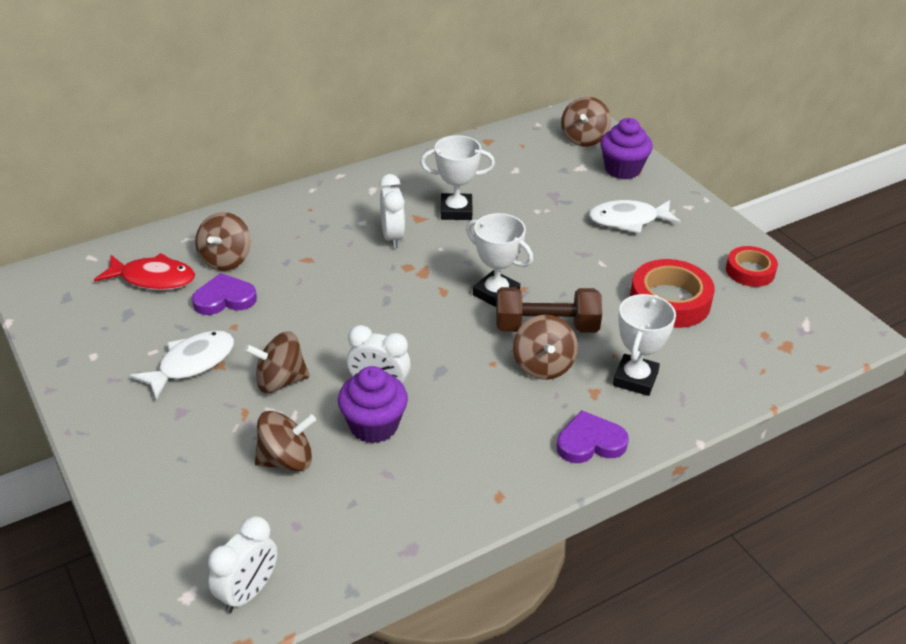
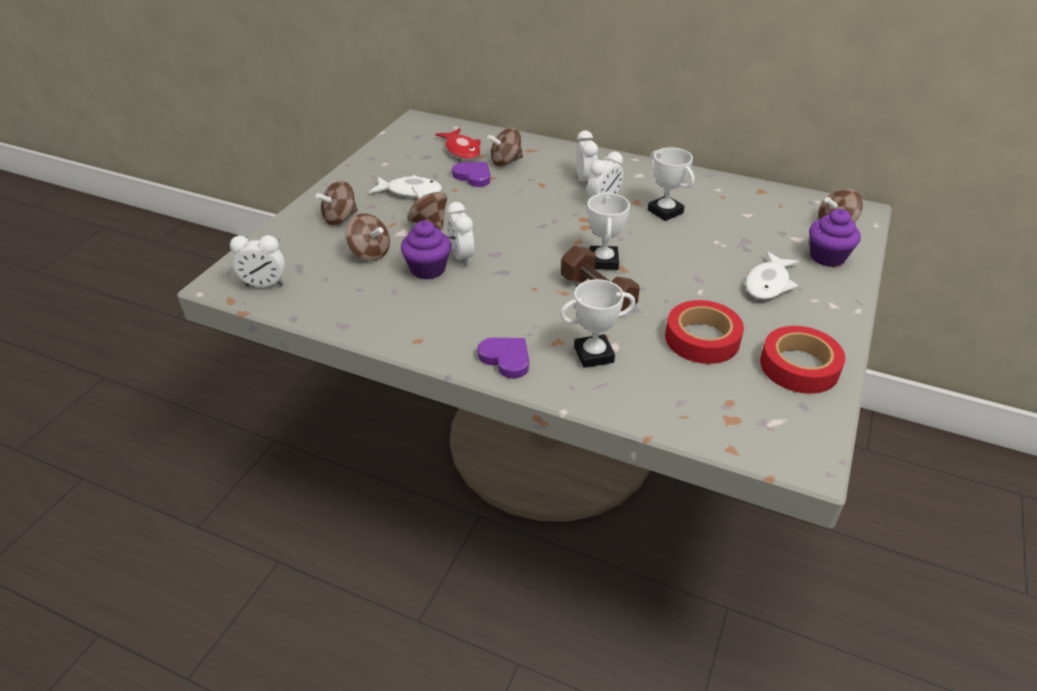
camera: 55 degrees right, 0 degrees up
brown spinning top [513,315,578,380] -> brown spinning top moved to [316,180,358,225]
white fish [589,200,681,233] -> white fish turned 105 degrees counterclockwise [745,251,799,300]
red tape [726,246,778,287] -> red tape [760,326,845,394], size x1.60
none -> white clock [576,130,598,187]

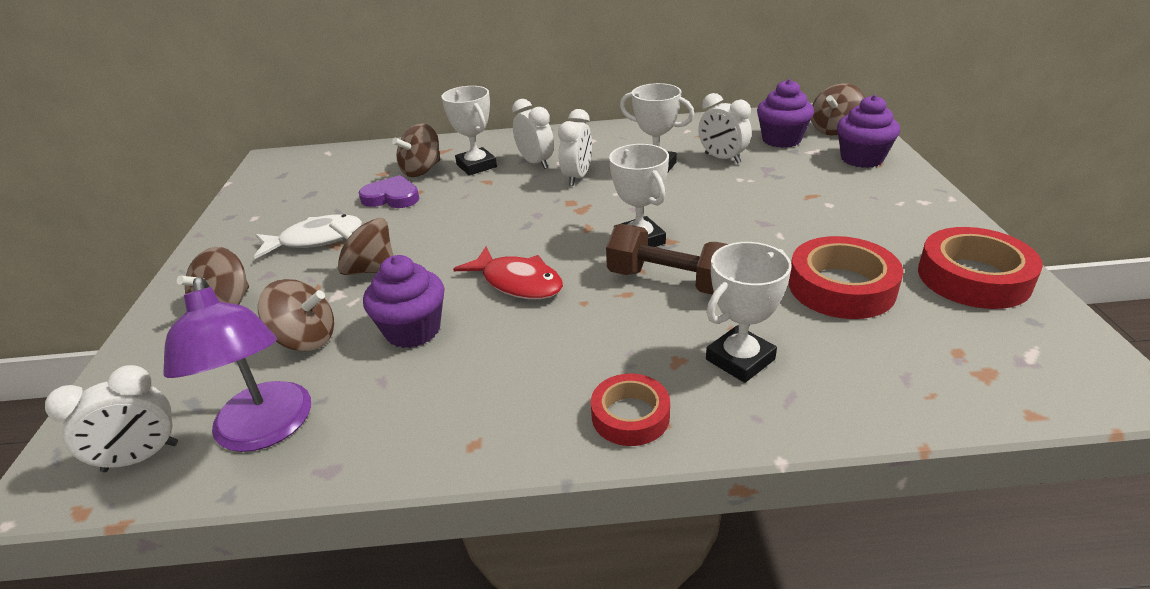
camera: 25 degrees left, 5 degrees down
red fish [436,128,481,160] -> red fish moved to [453,247,563,299]
white clock [447,202,474,266] -> white clock moved to [698,93,752,164]
purple heart [477,338,529,379] -> red tape [591,373,670,446]
white fish [745,251,799,300] -> none
none -> purple lamp [163,277,311,452]
none -> white trophy [441,86,497,175]
none -> purple cupcake [757,79,814,148]

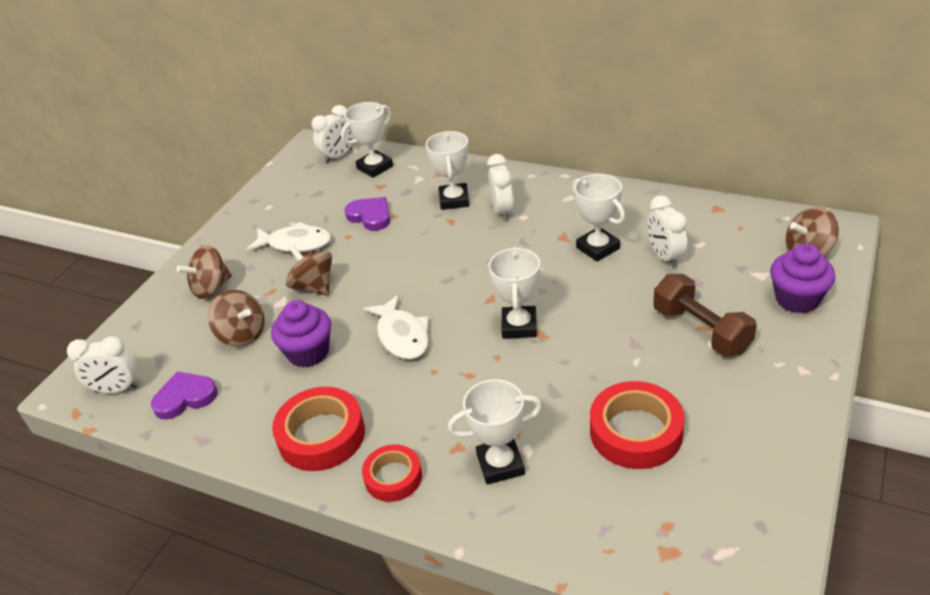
camera: 30 degrees right, 5 degrees up
purple lamp [163,277,311,452] -> purple heart [151,371,218,420]
brown spinning top [392,123,440,177] -> none
red fish [453,247,563,299] -> white fish [363,294,429,360]
white clock [558,109,592,186] -> white clock moved to [312,105,354,163]
brown dumbbell [606,224,728,295] -> brown dumbbell moved to [653,274,757,357]
purple cupcake [757,79,814,148] -> none
red tape [918,227,1043,309] -> red tape moved to [272,387,365,471]
none -> white trophy [341,102,393,178]

